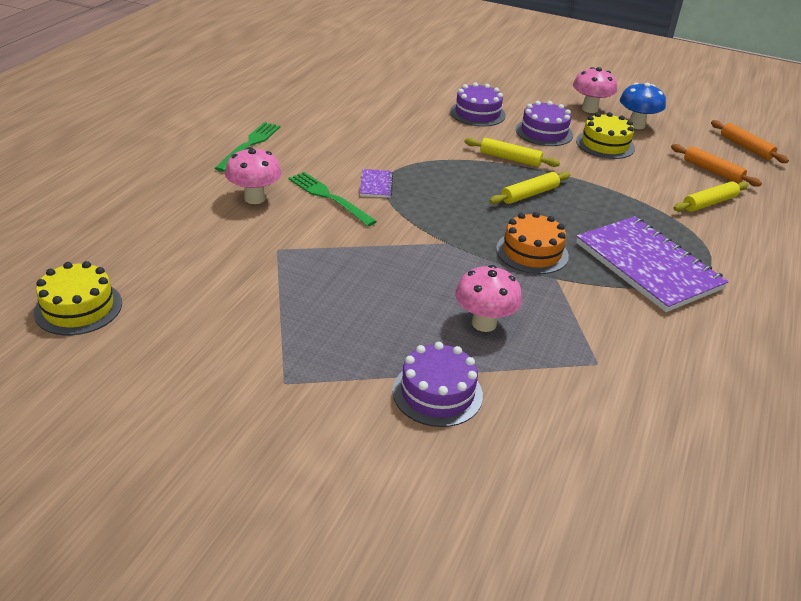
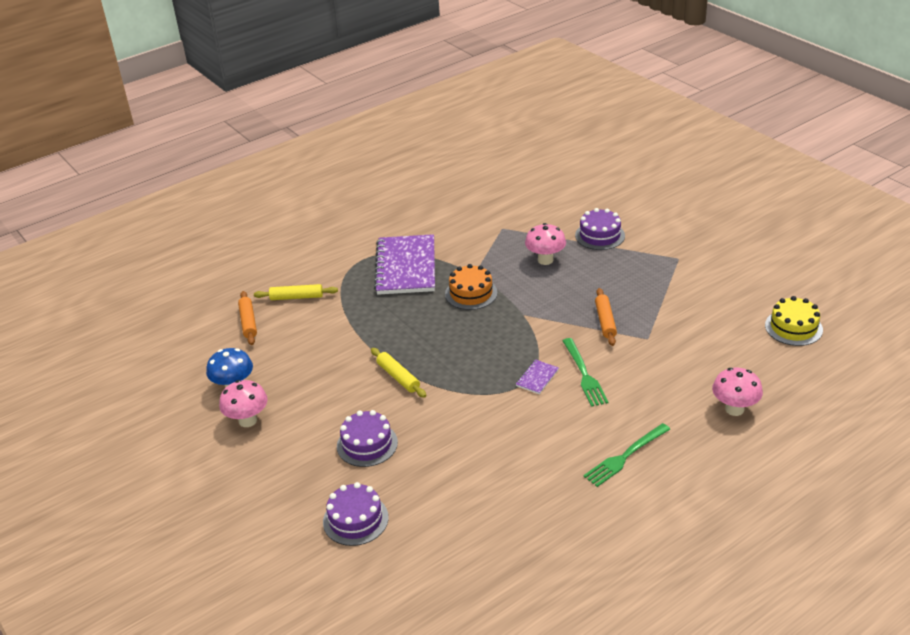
camera: 145 degrees left, 0 degrees up
pink mushroom [225,147,282,204] -> pink mushroom moved to [712,368,763,416]
yellow rolling pin [489,172,570,204] -> none
purple cake [516,101,573,146] -> purple cake moved to [323,482,389,546]
yellow cake [576,112,635,159] -> none
orange rolling pin [711,120,789,163] -> orange rolling pin moved to [595,288,617,346]

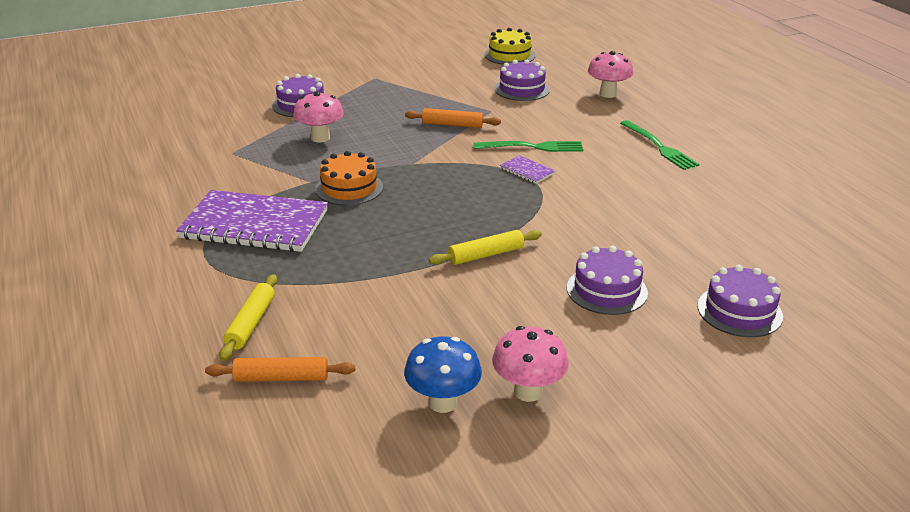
camera: 80 degrees left, 5 degrees down
none -> purple cake [495,60,550,101]

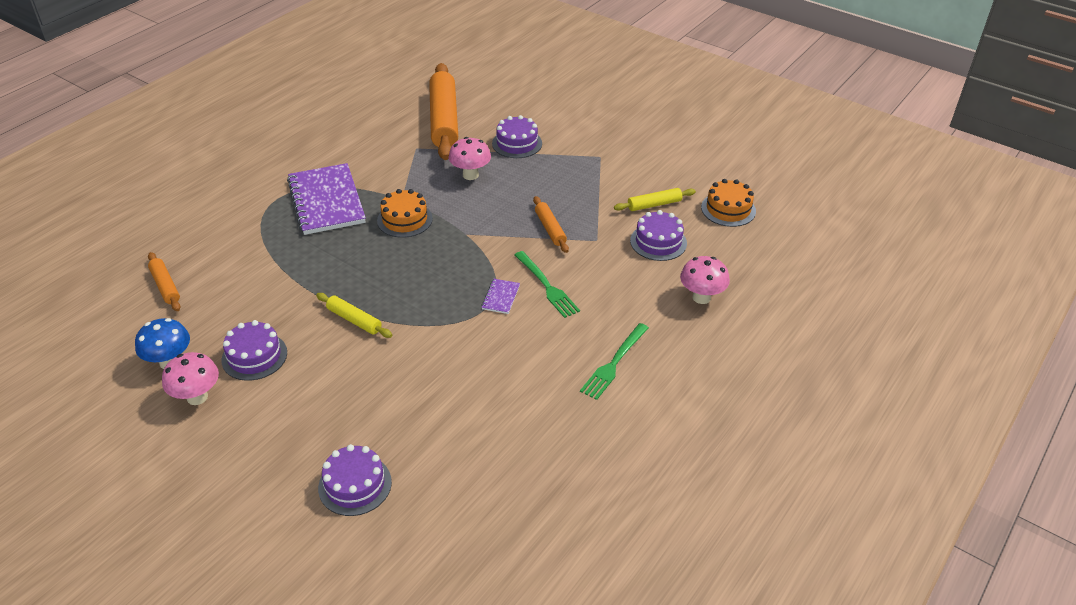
camera: 60 degrees right, 10 degrees up
yellow rolling pin [219,274,277,361] -> yellow rolling pin moved to [614,188,696,211]
yellow cake [484,28,535,65] -> orange cake [701,179,756,227]
purple cake [567,246,648,315] -> purple cake moved to [222,320,287,381]
none -> orange rolling pin [429,63,458,160]

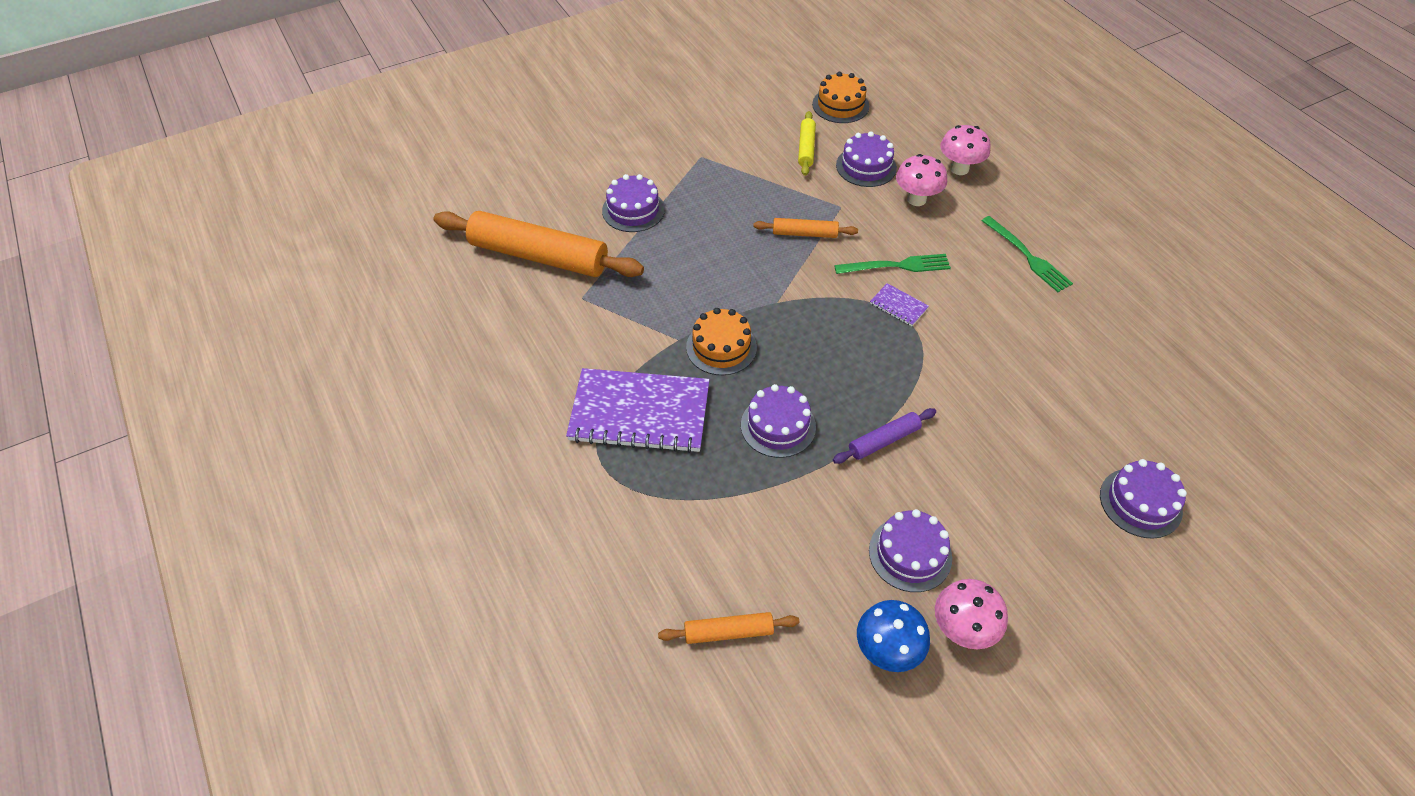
camera: 65 degrees left, 10 degrees up
yellow rolling pin [316,293,392,338] -> purple rolling pin [833,408,936,464]
pink mushroom [449,137,491,180] -> pink mushroom moved to [896,154,947,206]
none -> purple cake [741,384,816,458]

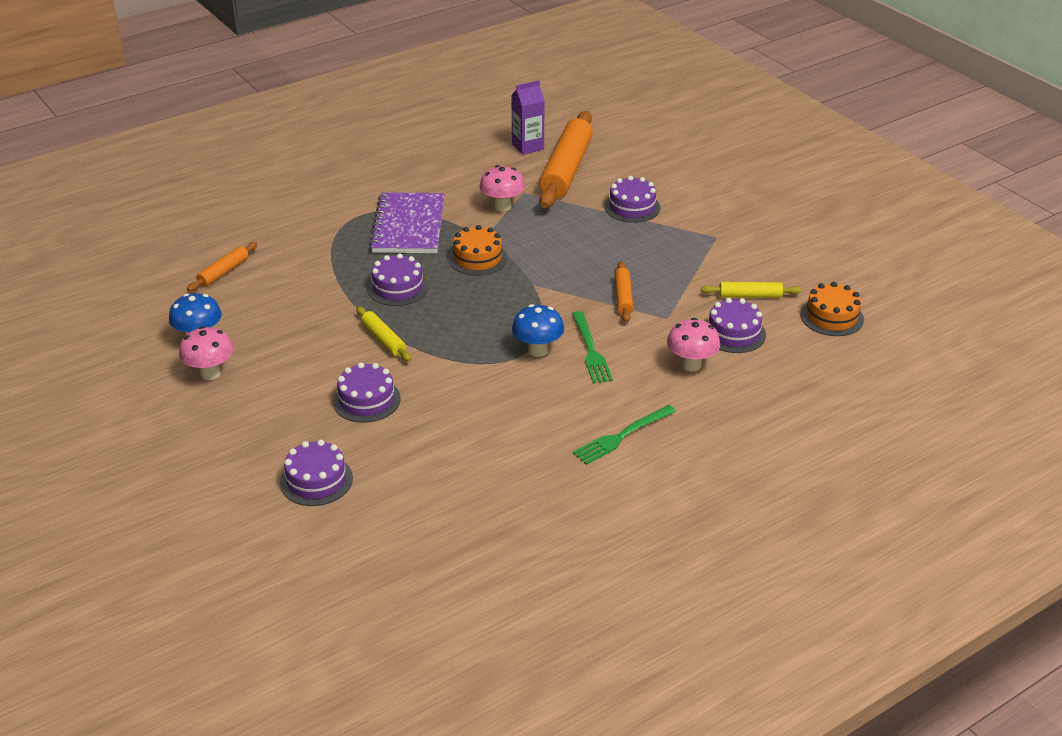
camera: 85 degrees right, 15 degrees down
orange rolling pin [658,612,800,644] -> orange rolling pin turned 45 degrees clockwise [187,242,257,291]
purple rolling pin [833,408,936,464] -> yellow rolling pin [356,306,412,362]
purple cake [869,509,952,592] -> purple cake moved to [333,362,401,423]
purple notebook [870,283,929,326] -> blue mushroom [512,304,564,357]
pink mushroom [940,125,990,175] -> pink mushroom moved to [479,165,525,212]
none -> purple carton [511,80,545,155]

